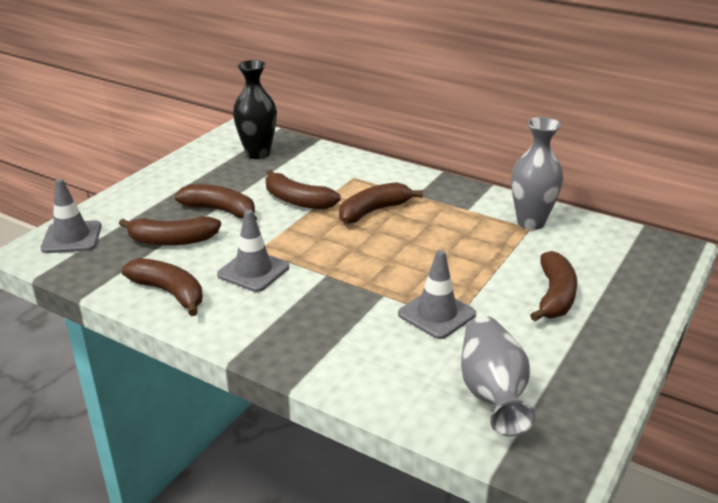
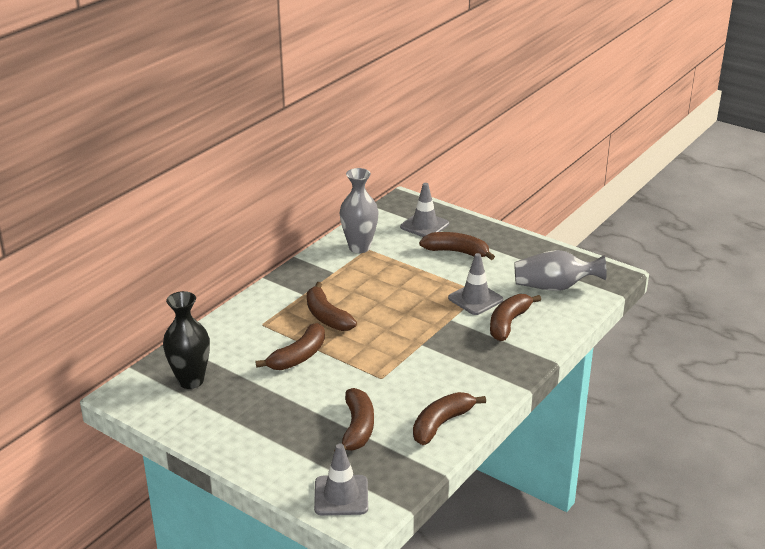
camera: 85 degrees left, 0 degrees up
brown banana [174,184,257,220] -> brown banana moved to [490,294,541,341]
grey traffic cone [217,210,289,292] -> grey traffic cone moved to [400,183,449,237]

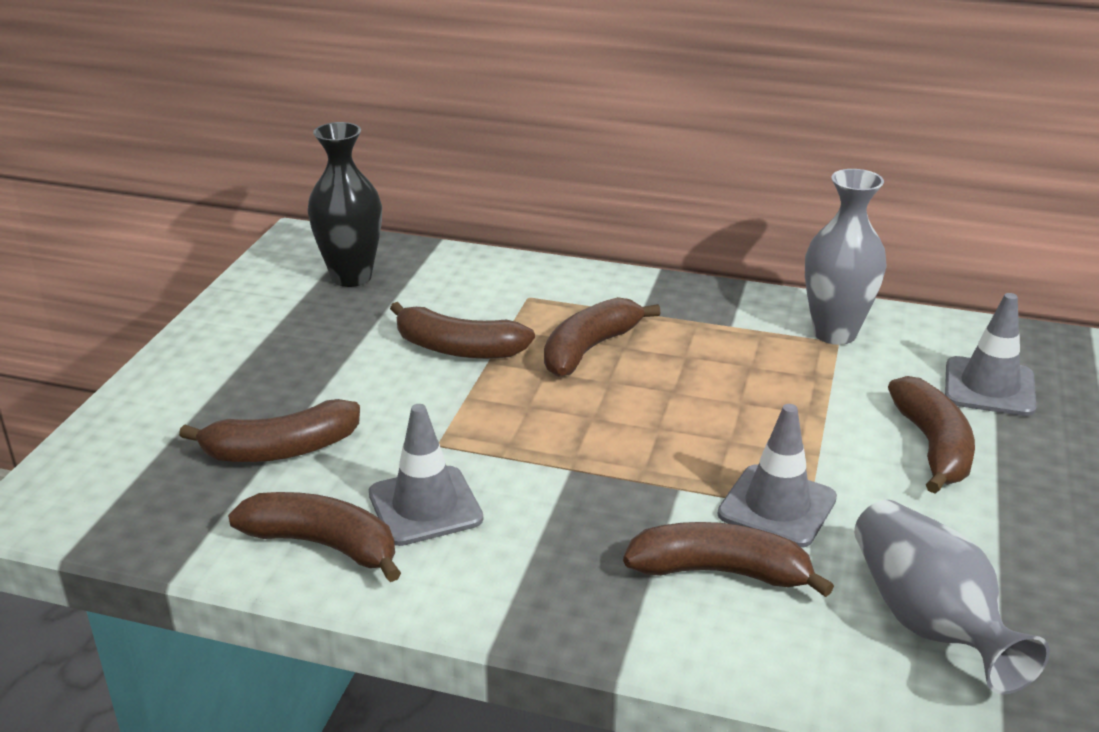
camera: 70 degrees right, 0 degrees up
grey traffic cone [314,444,368,516] -> grey traffic cone moved to [369,404,483,546]

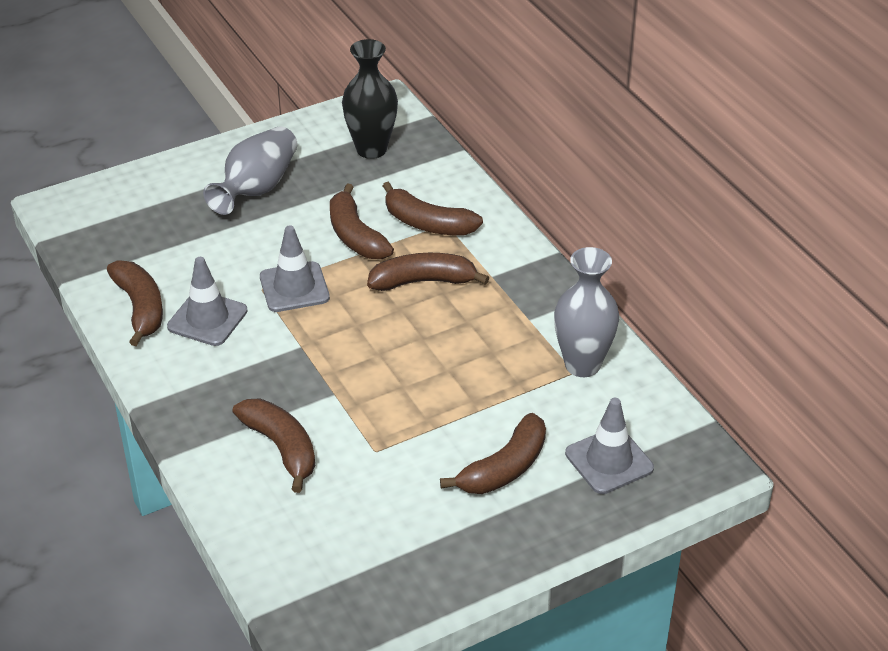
camera: 45 degrees right, 10 degrees up
brown banana [179,399,360,462] -> brown banana moved to [383,182,483,235]
grey traffic cone [717,404,837,548] -> grey traffic cone moved to [260,226,330,312]
grey vase [854,500,1050,695] -> grey vase moved to [203,126,297,215]

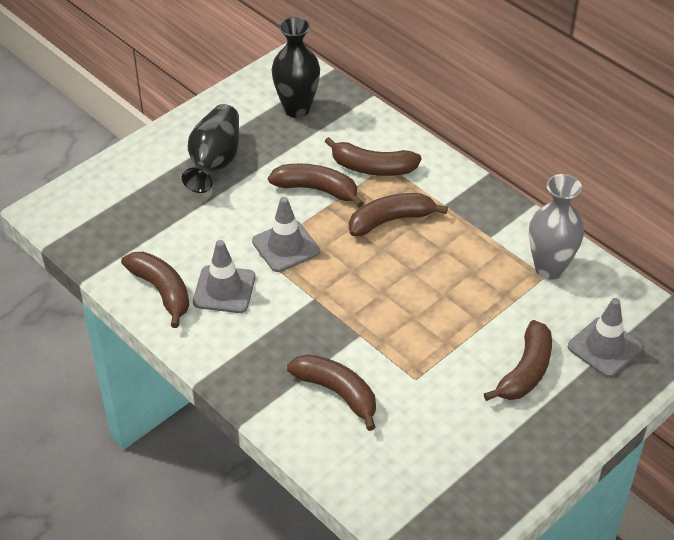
camera: 15 degrees left, 5 degrees up
grey vase [203,126,297,215] -> black vase [182,104,239,193]
brown banana [330,184,394,259] -> brown banana turned 150 degrees clockwise [268,164,364,208]

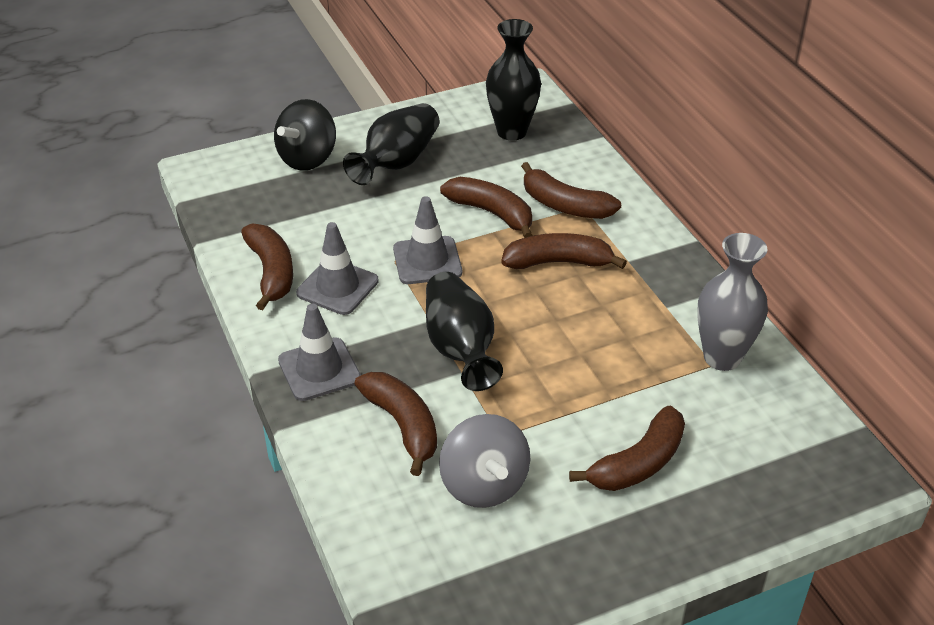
camera: 20 degrees right, 5 degrees down
grey traffic cone [568,298,643,377] -> grey traffic cone moved to [278,304,361,401]
none -> black spinning top [274,99,336,171]
none -> black vase [426,272,503,391]
none -> grey spinning top [439,414,531,508]

